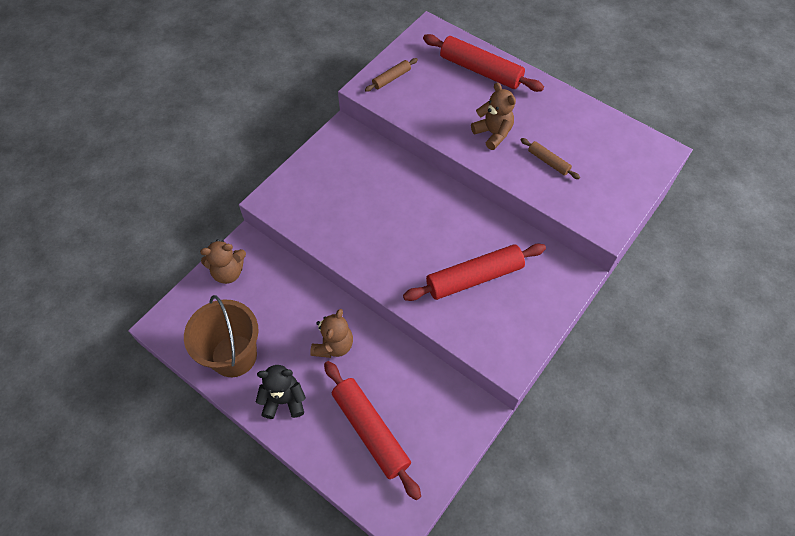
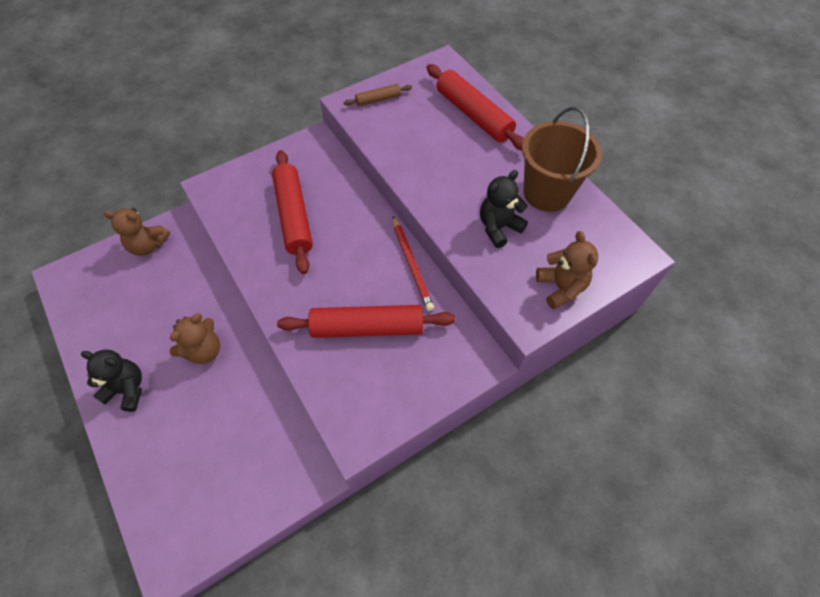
camera: 20 degrees right, 0 degrees up
brown bucket [184,295,258,377] -> brown bucket moved to [522,107,602,212]
red rolling pin [324,361,421,500] -> red rolling pin moved to [272,150,313,274]
brown teddy bear [471,83,516,150] -> brown teddy bear moved to [536,231,598,309]
brown rolling pin [521,138,580,179] -> black teddy bear [480,170,528,248]
none -> red pencil [393,216,434,311]

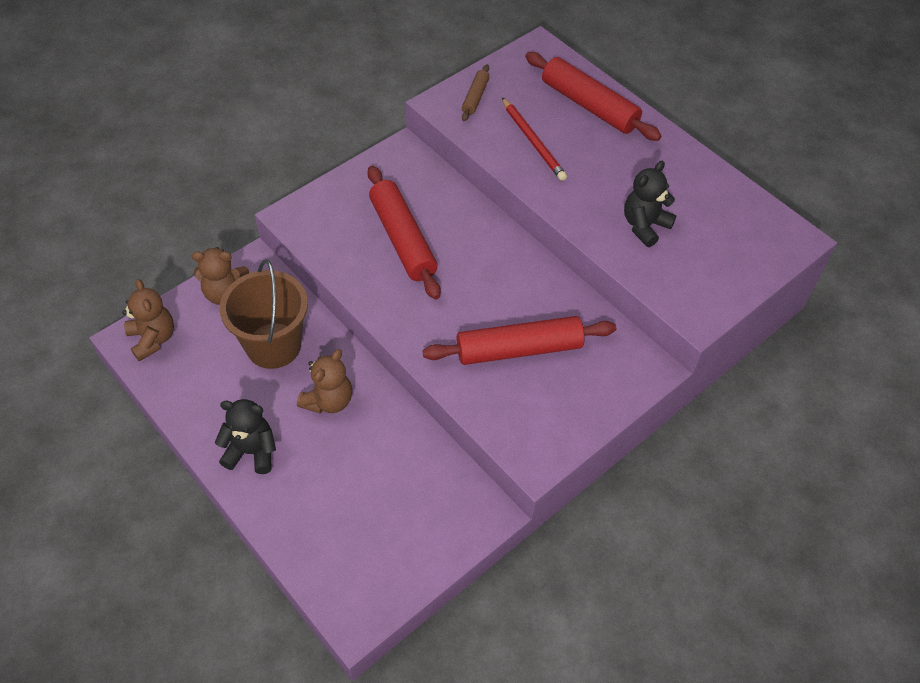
camera: 10 degrees left, 5 degrees down
brown rolling pin [344,84,412,106] -> brown rolling pin turned 45 degrees counterclockwise [462,64,489,121]
red pencil [393,216,434,311] -> red pencil moved to [502,98,567,181]
brown bucket [522,107,602,212] -> brown bucket moved to [220,259,308,369]
brown teddy bear [536,231,598,309] -> brown teddy bear moved to [122,279,174,361]

